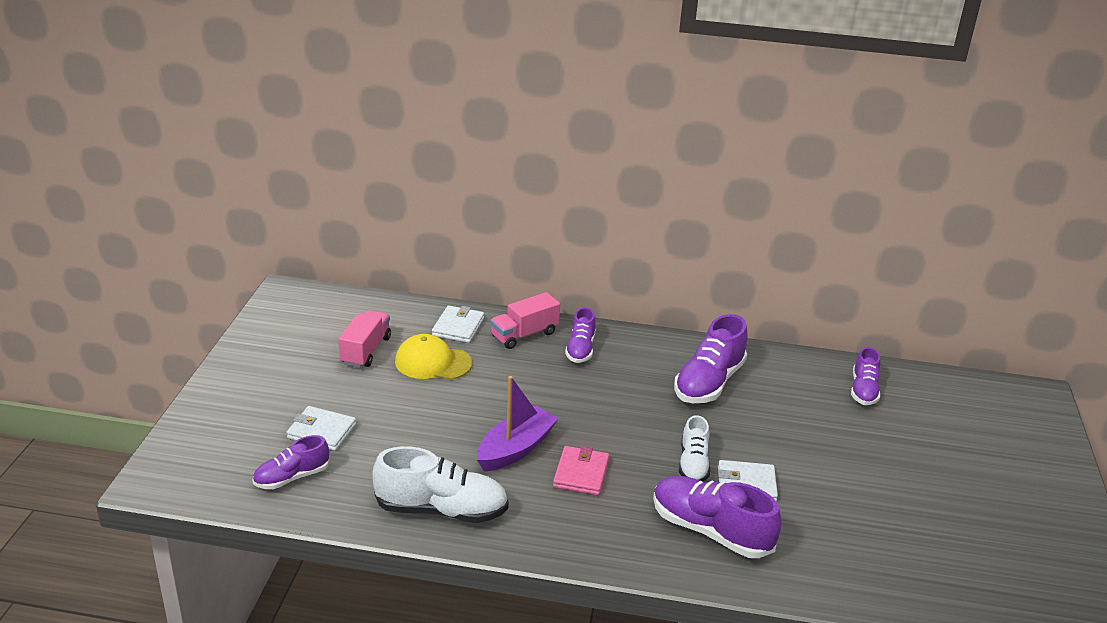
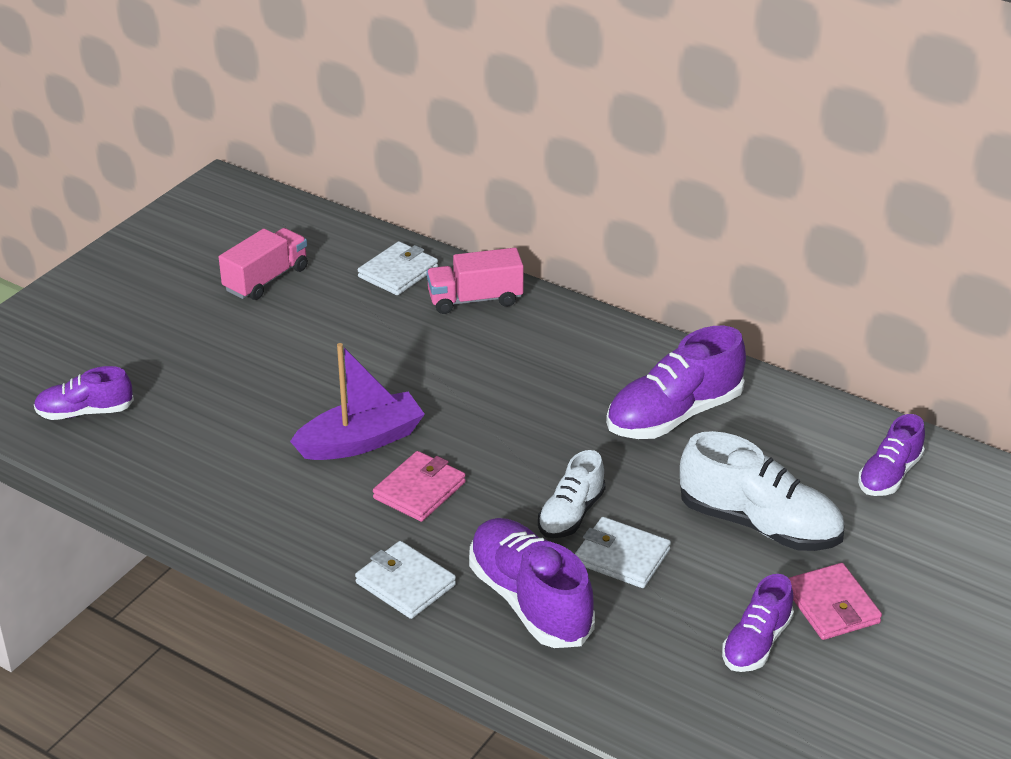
camera: 25 degrees right, 5 degrees up
white wallet [287,406,356,451] -> white wallet moved to [355,541,456,619]
white shoe [373,446,509,523] -> white shoe moved to [680,431,844,551]
yellow cap [395,334,472,380] -> none
purple shoe [565,307,596,363] -> purple shoe moved to [722,574,794,672]
none -> pink wallet [789,563,882,640]

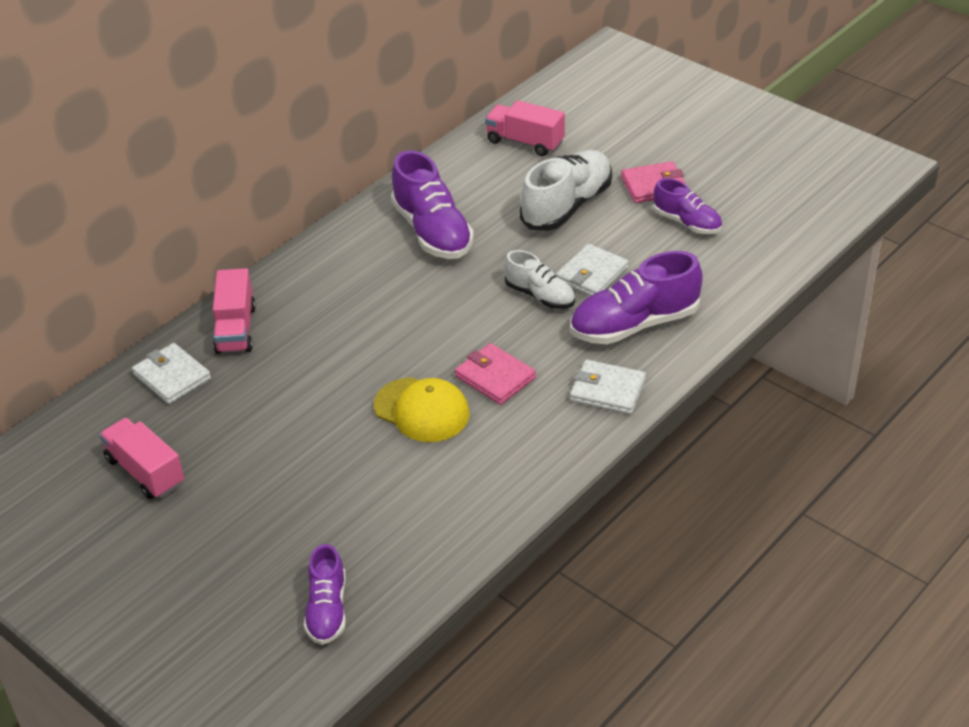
camera: 80 degrees left, 5 degrees up
purple boat [290,343,425,460] -> yellow cap [373,378,470,442]
white wallet [355,541,456,619] -> white wallet turned 60 degrees clockwise [570,360,646,414]
purple shoe [858,414,925,496] -> pink truck [485,100,565,156]

